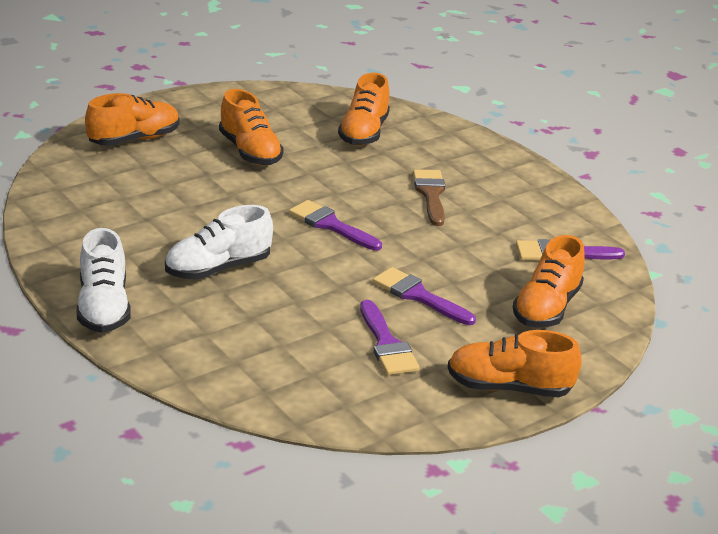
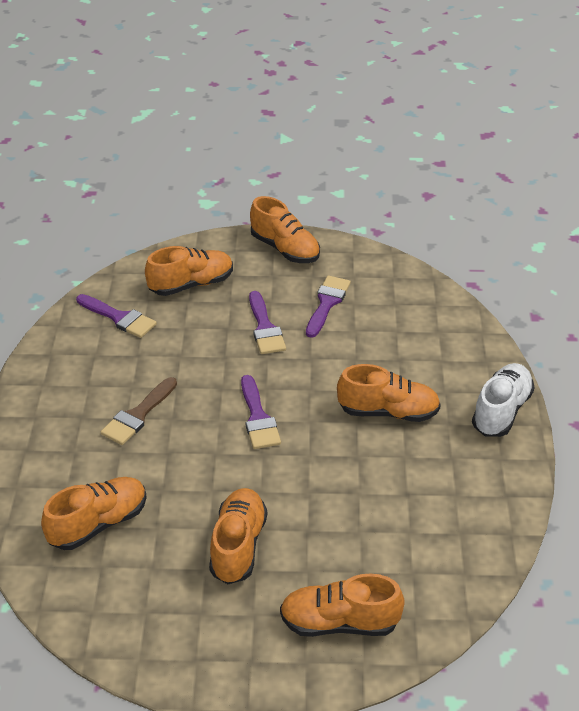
camera: 140 degrees left, 10 degrees up
white shoe [165,205,273,279] -> orange shoe [337,364,441,422]

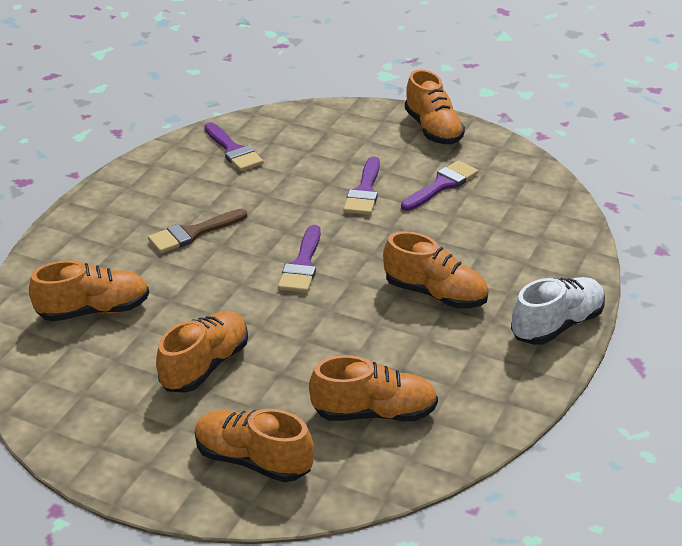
camera: 25 degrees right, 5 degrees down
orange shoe [145,246,233,296] -> orange shoe moved to [309,355,438,421]

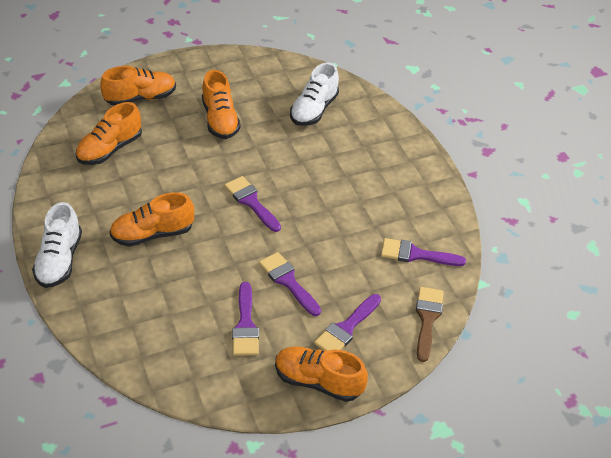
camera: 130 degrees right, 10 degrees up
orange shoe [29,260,149,322] -> white shoe [290,62,339,126]
brown brush [148,209,247,253] -> brown brush moved to [416,287,444,362]
none -> purple brush [314,294,381,351]

